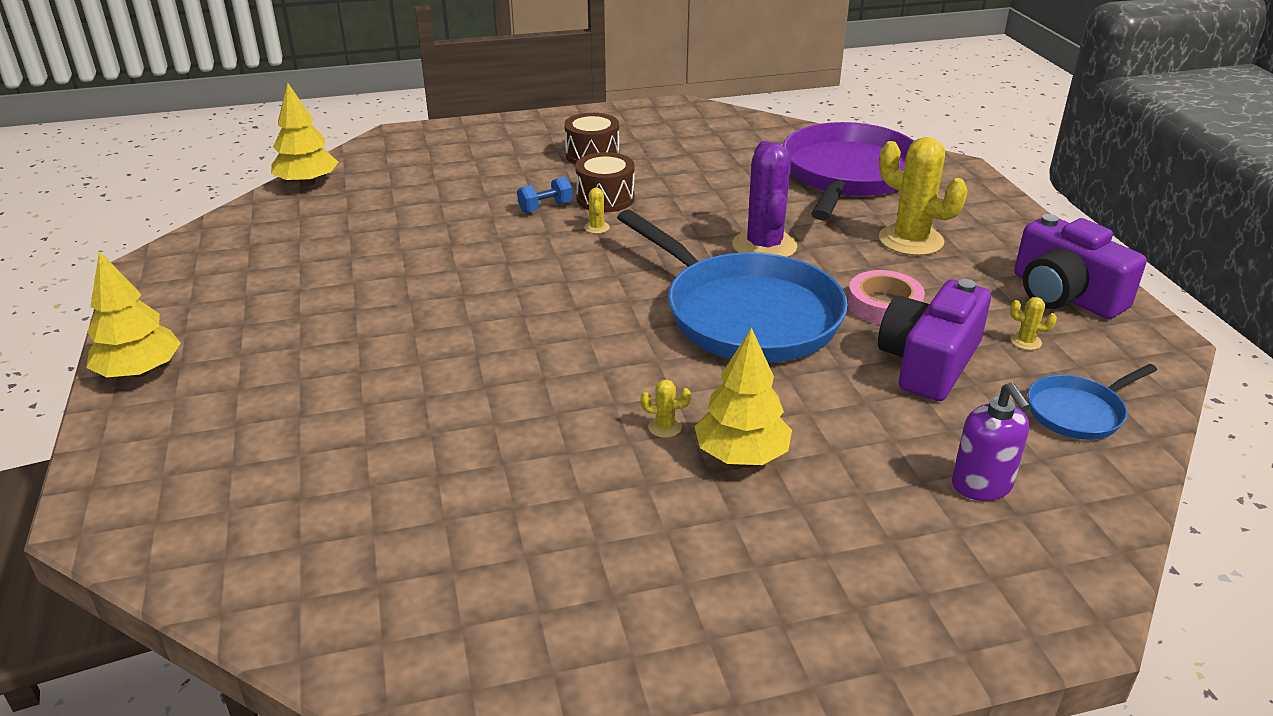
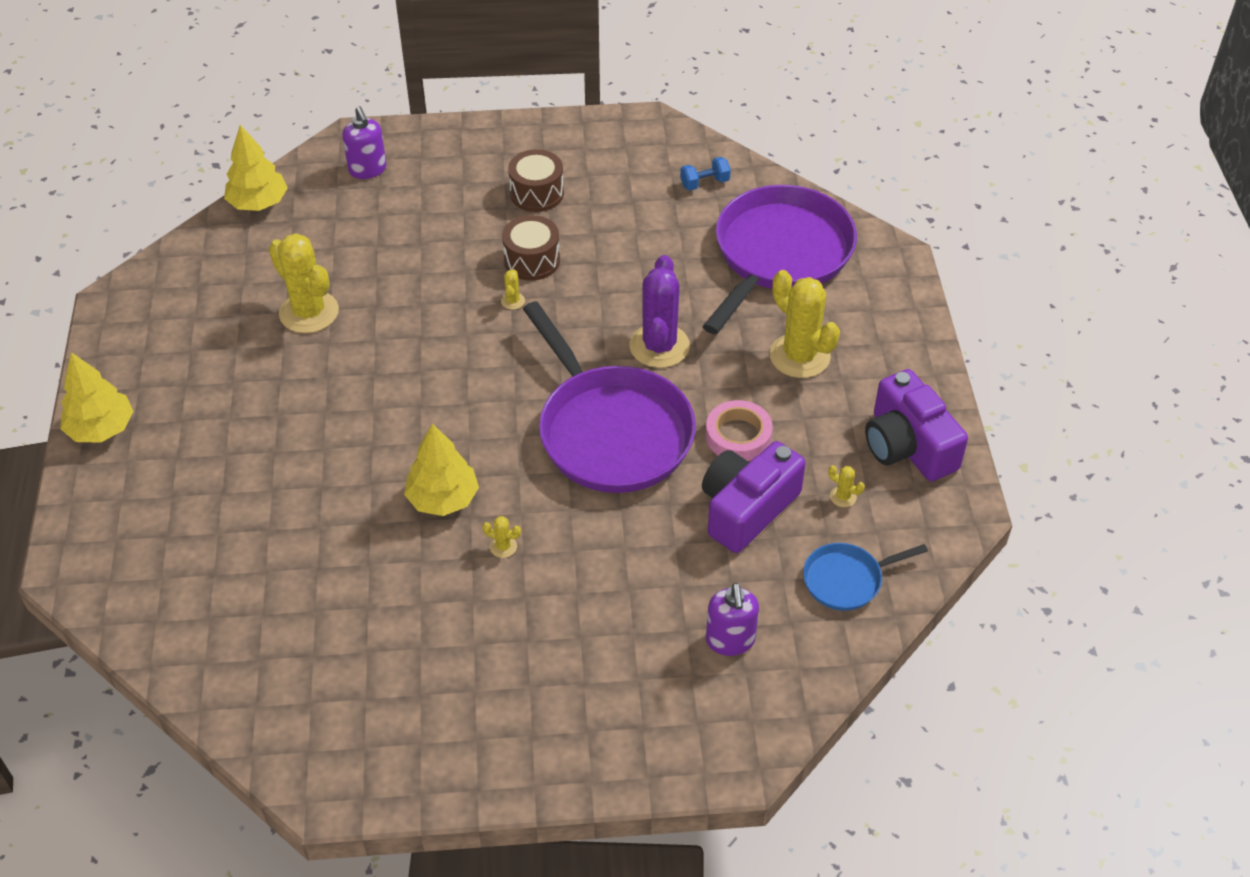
camera: 10 degrees right, 15 degrees up
blue dumbbell [517,176,573,213] -> blue dumbbell moved to [680,157,731,191]
blue pan [617,209,848,363] -> purple pan [523,301,696,493]
yellow tree [694,327,792,465] -> yellow tree moved to [404,424,479,516]
none -> yellow cactus [269,233,339,333]
none -> purple soap dispenser [342,106,386,179]

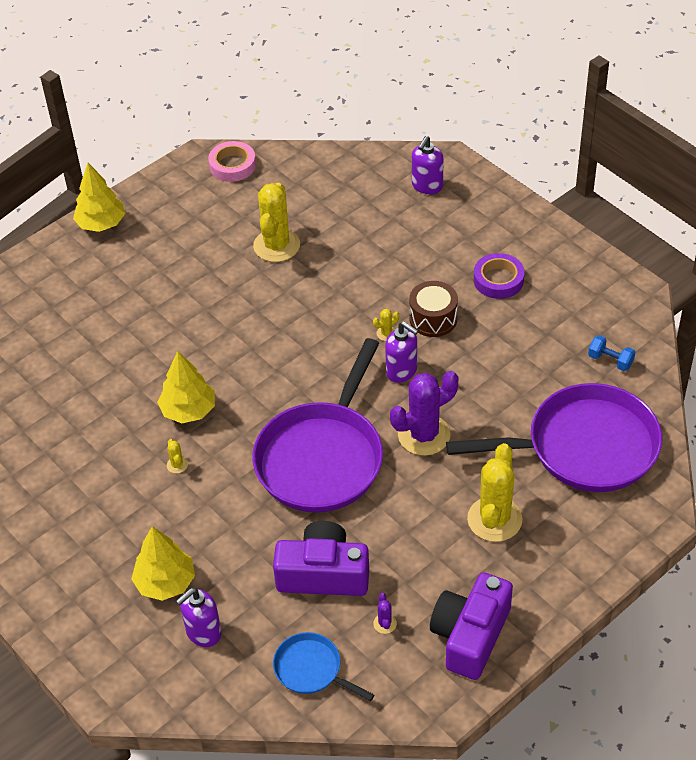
camera: 55 degrees right, 0 degrees up
yellow tree [224,125,288,211] -> yellow tree moved to [131,526,195,601]
brown drum [508,149,564,212] -> purple tape [474,253,524,299]
pink tape [706,400,773,461] -> pink tape moved to [208,141,256,182]
yellow cactus [828,465,865,507] -> purple cactus [373,593,397,634]
none -> purple soap dispenser [385,322,418,383]

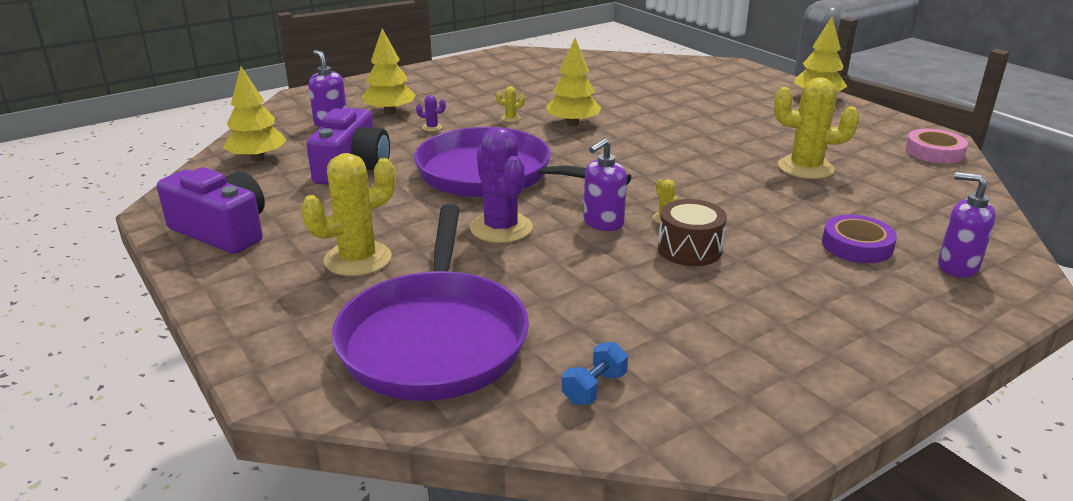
camera: 95 degrees right, 20 degrees down
blue pan [273,632,375,701] -> yellow tree [223,66,287,161]
purple cactus [373,593,397,634] -> purple cactus moved to [416,95,446,131]
yellow cactus [467,443,522,542] -> yellow cactus turned 60 degrees counterclockwise [301,153,395,276]
purple tape [474,253,524,299] -> purple tape moved to [822,215,897,263]

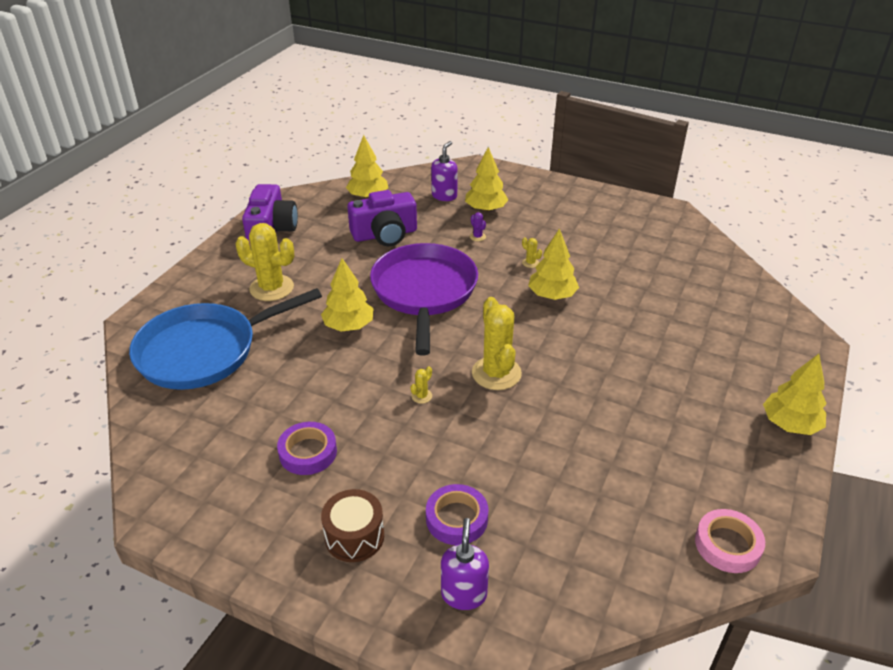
camera: 60 degrees right, 10 degrees up
purple pan [332,204,529,401] -> blue pan [129,288,322,390]
purple cactus [470,127,533,243] -> yellow tree [321,258,374,331]
blue dumbbell [562,342,628,405] -> none
purple soap dispenser [584,138,627,231] -> none
brown drum [658,199,727,266] -> brown drum moved to [321,489,384,562]
yellow cactus [774,77,859,179] -> yellow cactus moved to [472,297,522,390]
none -> purple tape [277,422,337,475]

